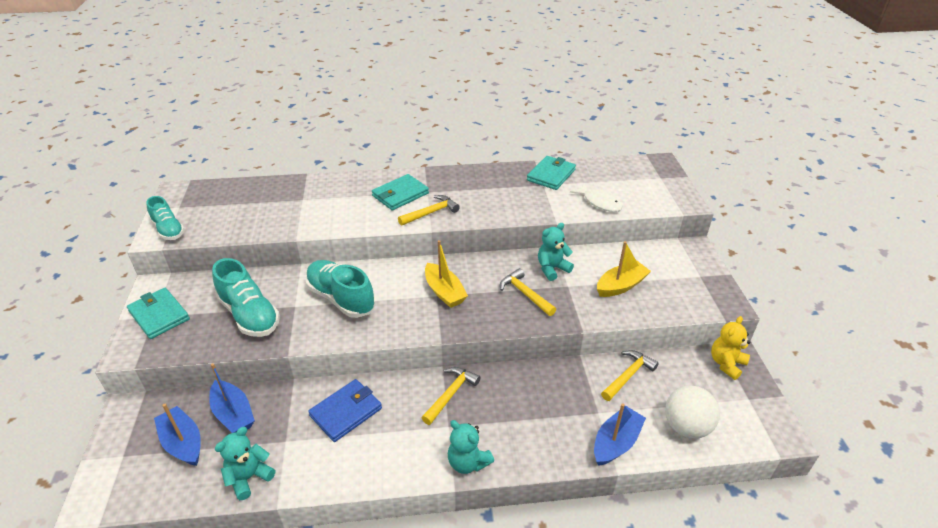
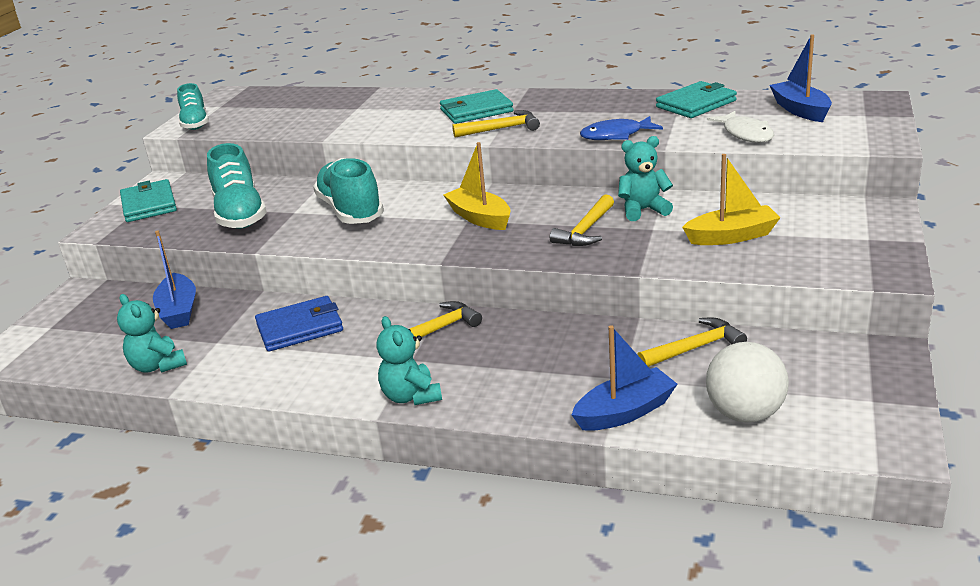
camera: 25 degrees right, 10 degrees down
blue boat [154,404,201,466] -> blue boat moved to [769,34,832,122]
turquoise teddy bear [215,427,275,500] -> turquoise teddy bear turned 105 degrees counterclockwise [117,294,187,373]
yellow boat [425,240,468,308] -> yellow boat turned 150 degrees clockwise [443,142,511,230]
yellow hammer [500,268,556,316] -> yellow hammer turned 135 degrees counterclockwise [550,194,614,246]
yellow teddy bear [711,316,751,380] -> none
none -> blue fish [580,116,663,140]

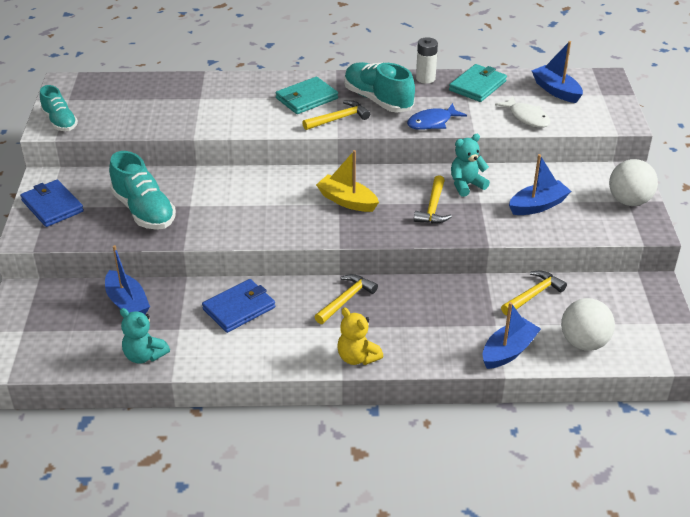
camera: 20 degrees left, 10 degrees up
turquoise wallet [120,179,177,222] -> blue wallet [20,180,84,227]
turquoise shoe [313,158,384,224] -> turquoise shoe moved to [344,62,415,113]
turquoise teddy bear [376,316,442,405] -> yellow teddy bear [337,308,384,365]
yellow boat [682,154,781,245] -> blue boat [509,154,571,215]
none -> white battery [416,37,438,84]
none -> white ball [609,159,658,206]

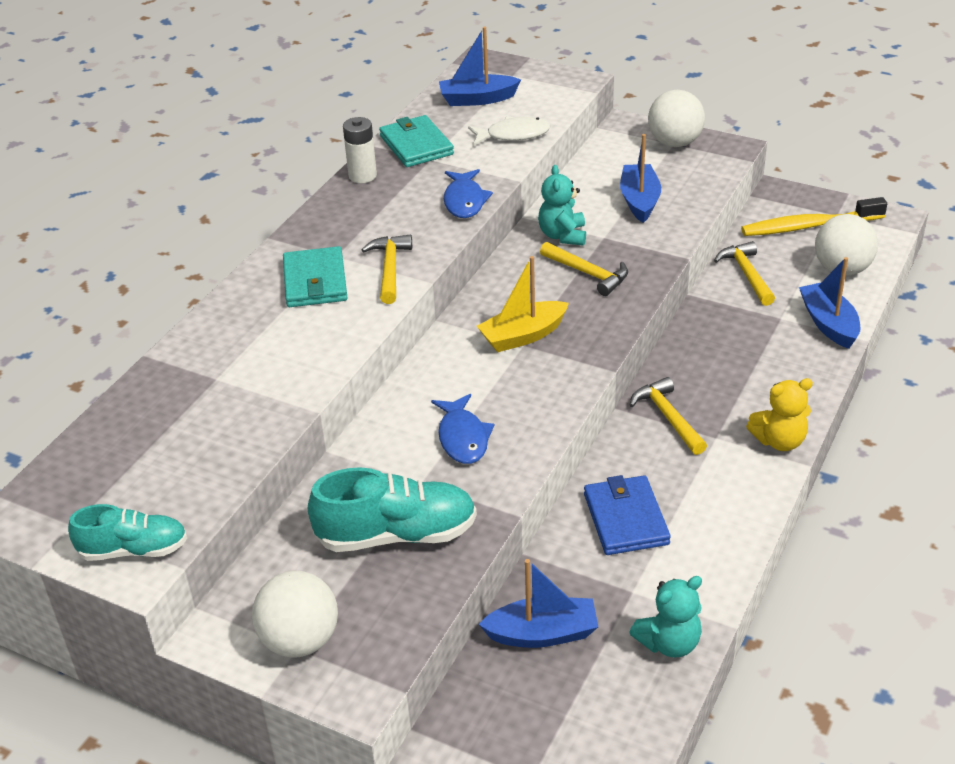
camera: 60 degrees left, 0 degrees up
blue wallet [20,180,84,227] -> white ball [252,571,338,658]
turquoise shoe [344,62,415,113] -> none
none -> blue fish [431,394,494,464]
none -> yellow toothbrush [741,197,887,236]

